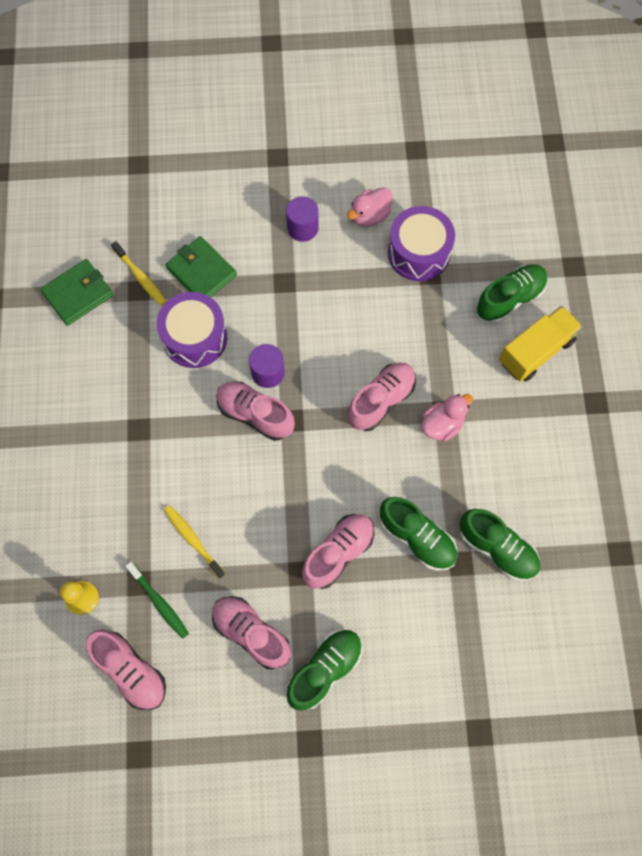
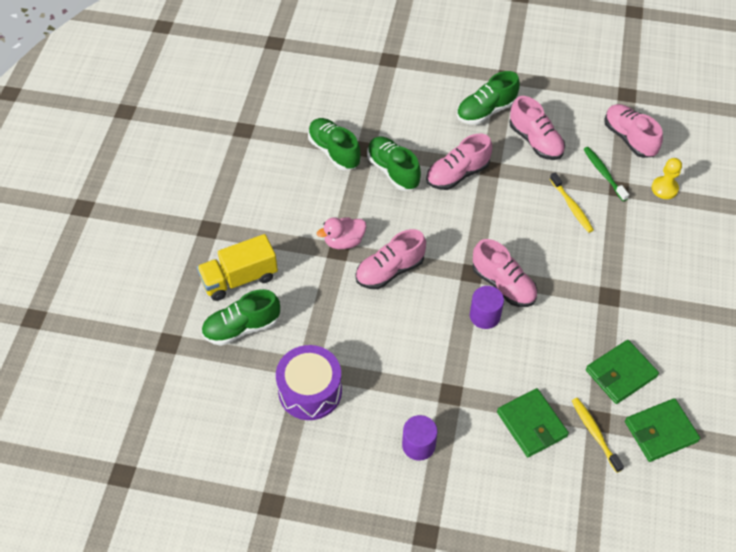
camera: 165 degrees left, 15 degrees down
purple drum [157,292,227,368] -> none
pink duck [347,187,392,227] -> none
none -> green wallet [586,340,659,404]

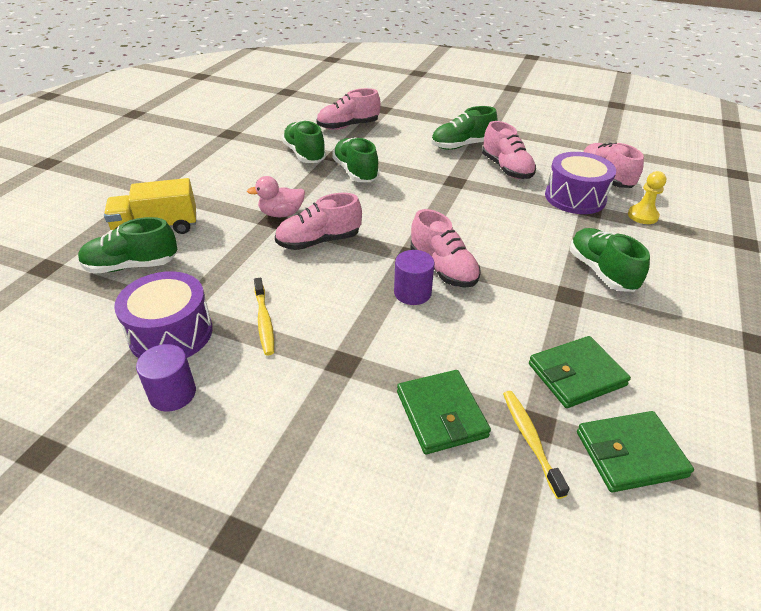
camera: 10 degrees right, 15 degrees down
purple cylinder [402,415,437,461] -> purple cylinder moved to [136,344,196,411]
pink shoe [426,134,492,190] -> pink shoe moved to [317,88,381,130]
yellow toothbrush [550,172,594,233] -> yellow toothbrush moved to [254,278,274,356]
green toothbrush [583,147,629,201] -> purple drum [545,152,616,214]
none -> green shoe [570,228,650,292]

